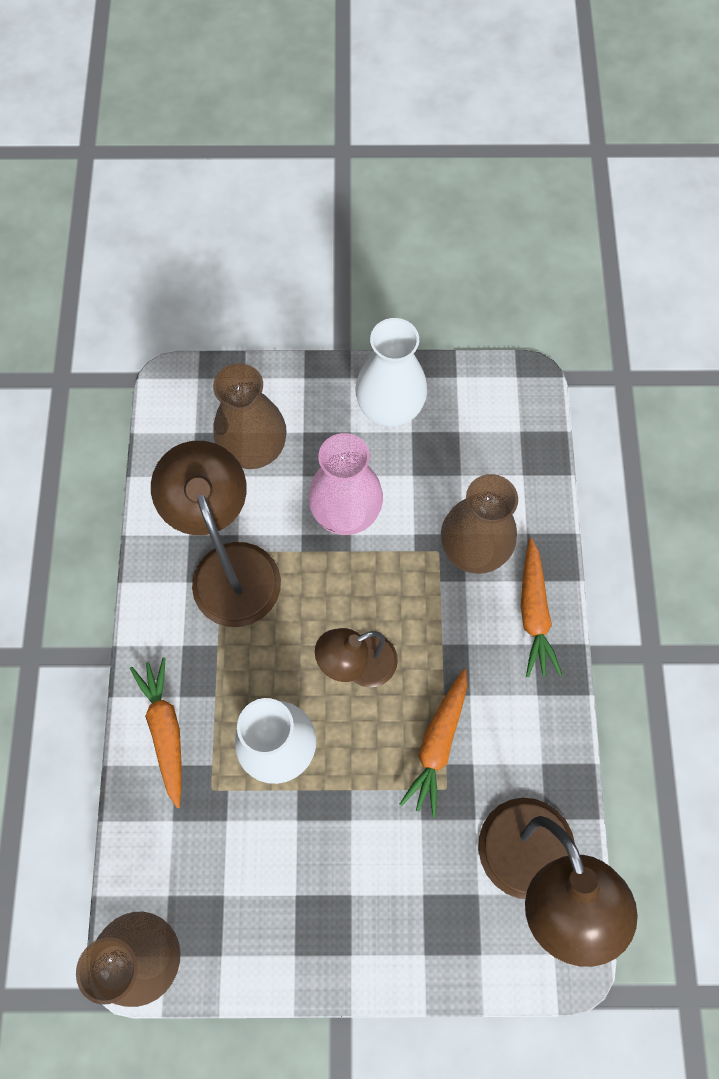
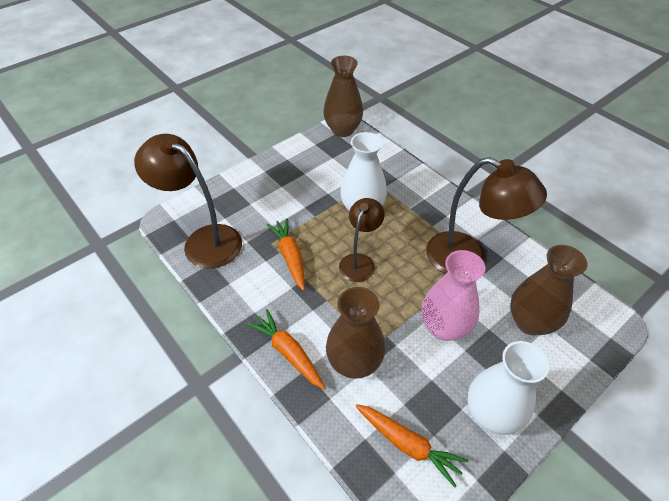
camera: 140 degrees right, 20 degrees down
orange carrot [130,658,181,808] -> orange carrot moved to [356,404,468,487]

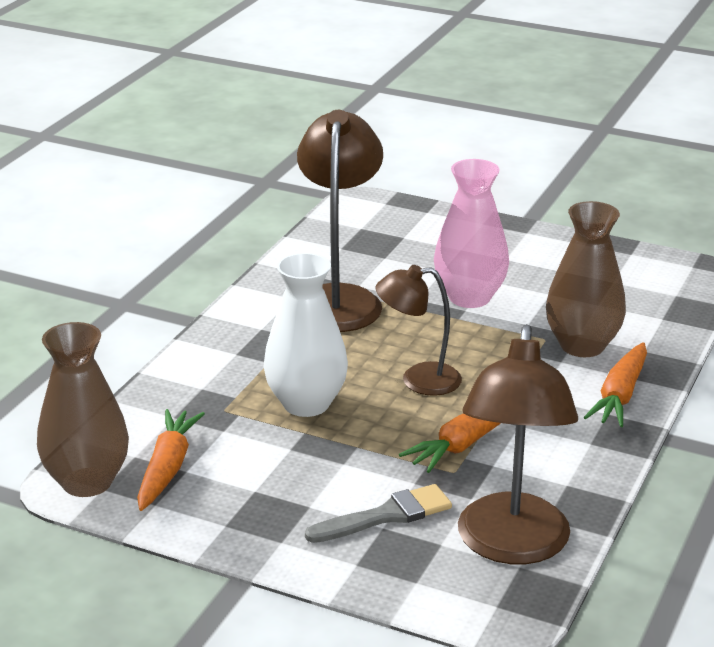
camera: 115 degrees left, 20 degrees down
orange carrot [356,404,468,487] -> orange carrot moved to [137,409,205,511]
white vase [468,341,549,435] -> none
brown vase [510,245,588,335] -> none
none -> grey brush [305,484,452,543]

